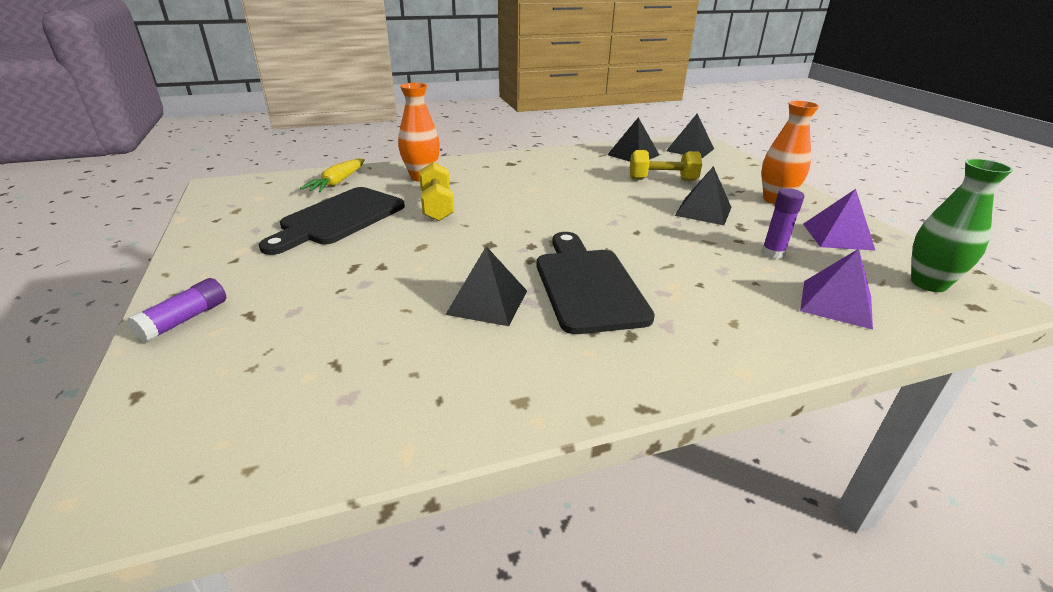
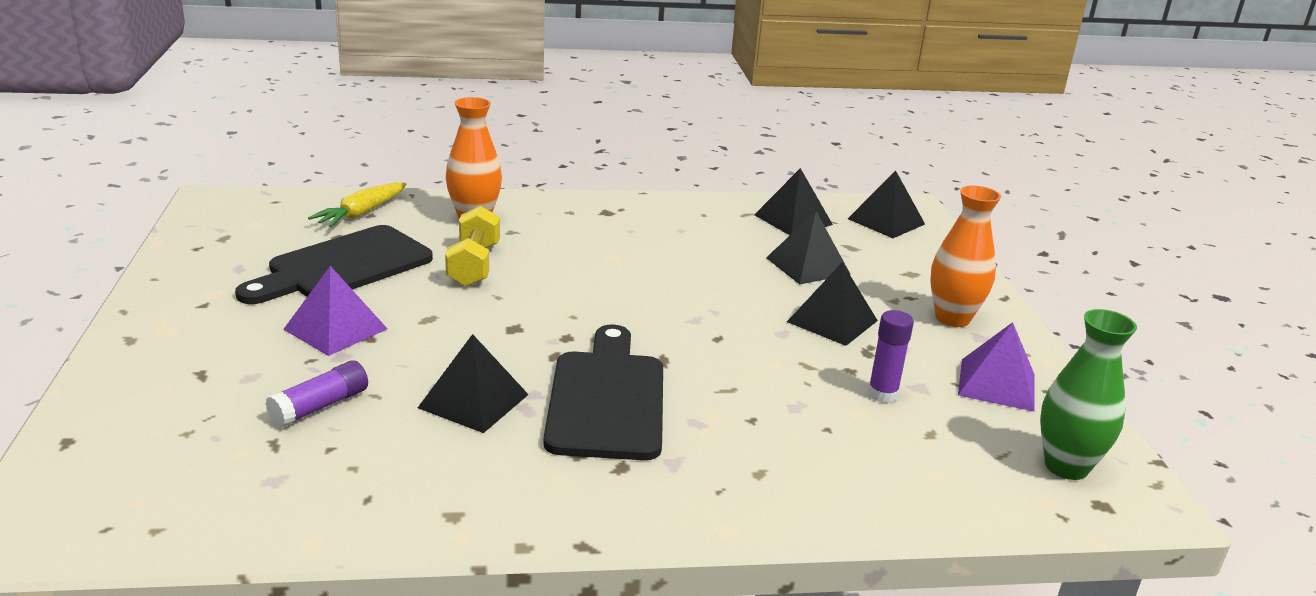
camera: 10 degrees right, 5 degrees down
purple glue stick [127,278,226,343] -> purple glue stick moved to [265,360,368,427]
yellow dumbbell [630,150,702,181] -> black pyramid [766,211,851,285]
purple pyramid [800,249,873,329] -> purple pyramid moved to [283,266,387,356]

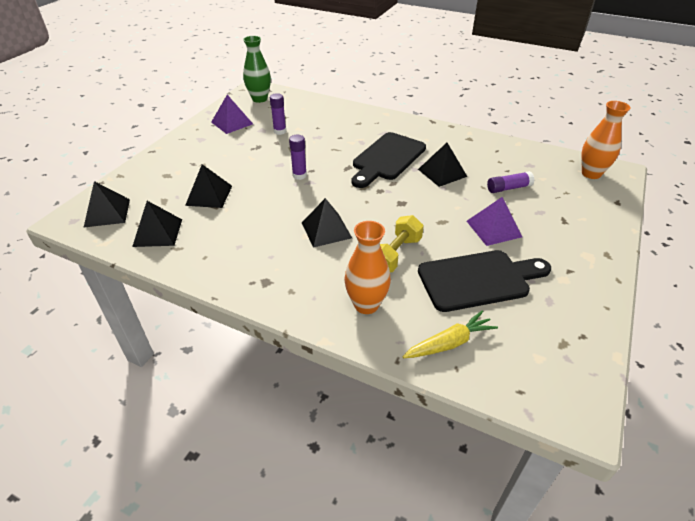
camera: 145 degrees left, 15 degrees up
black pyramid [787,263,878,346] -> black pyramid moved to [302,198,352,248]
orange vase [930,186,1001,327] -> orange vase moved to [581,101,630,179]
none -> purple glue stick [289,135,307,180]

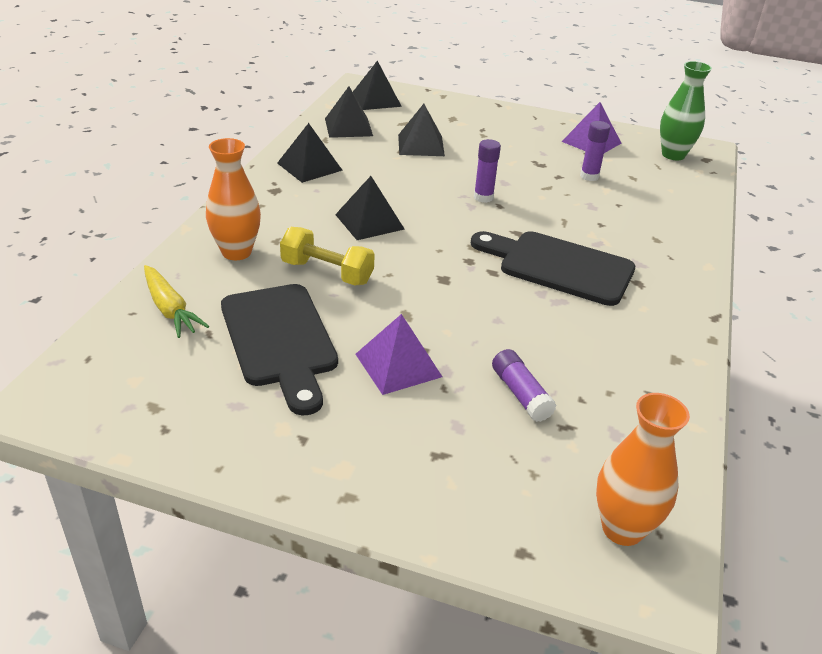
camera: 80 degrees right, 5 degrees down
black pyramid [418,143,467,187] -> black pyramid moved to [277,123,343,183]

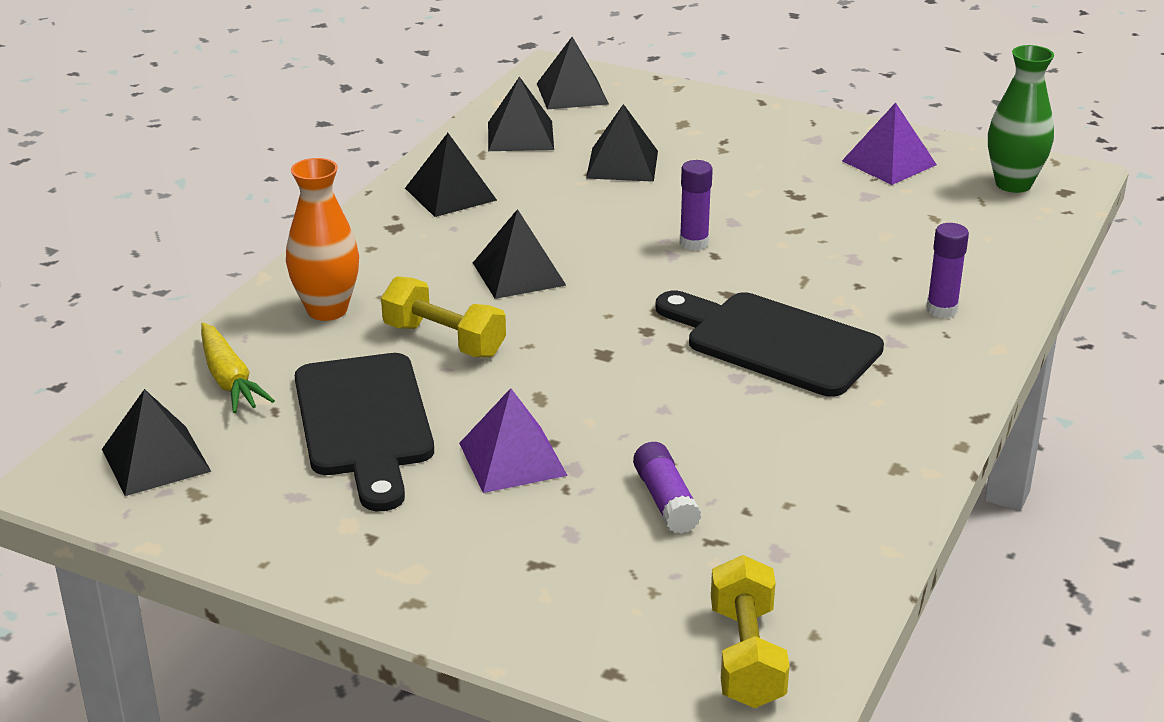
camera: 10 degrees right, 5 degrees down
purple glue stick [580,121,610,181] -> purple glue stick moved to [926,223,969,318]
orange vase [596,393,690,546] -> yellow dumbbell [711,555,790,708]
none -> black pyramid [102,389,211,496]

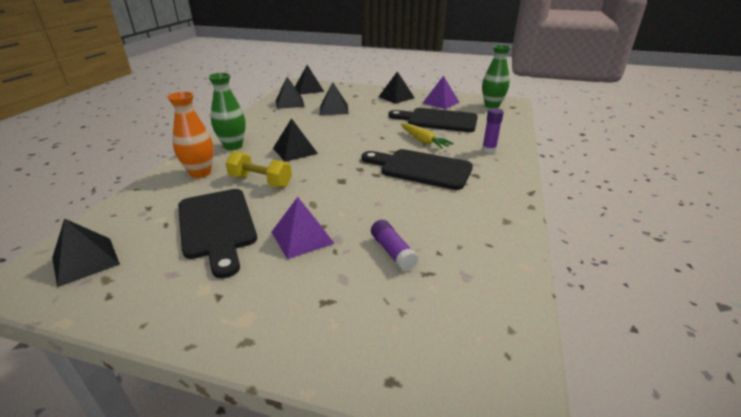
camera: 10 degrees left, 0 degrees up
yellow carrot [201,323,275,413] -> yellow carrot moved to [401,123,454,149]
black pyramid [405,133,497,217] -> black pyramid moved to [379,71,415,104]
purple glue stick [680,160,713,251] -> none
yellow dumbbell [711,555,790,708] -> none
none -> green vase [208,73,246,150]
none -> black cutting board [388,108,478,132]

